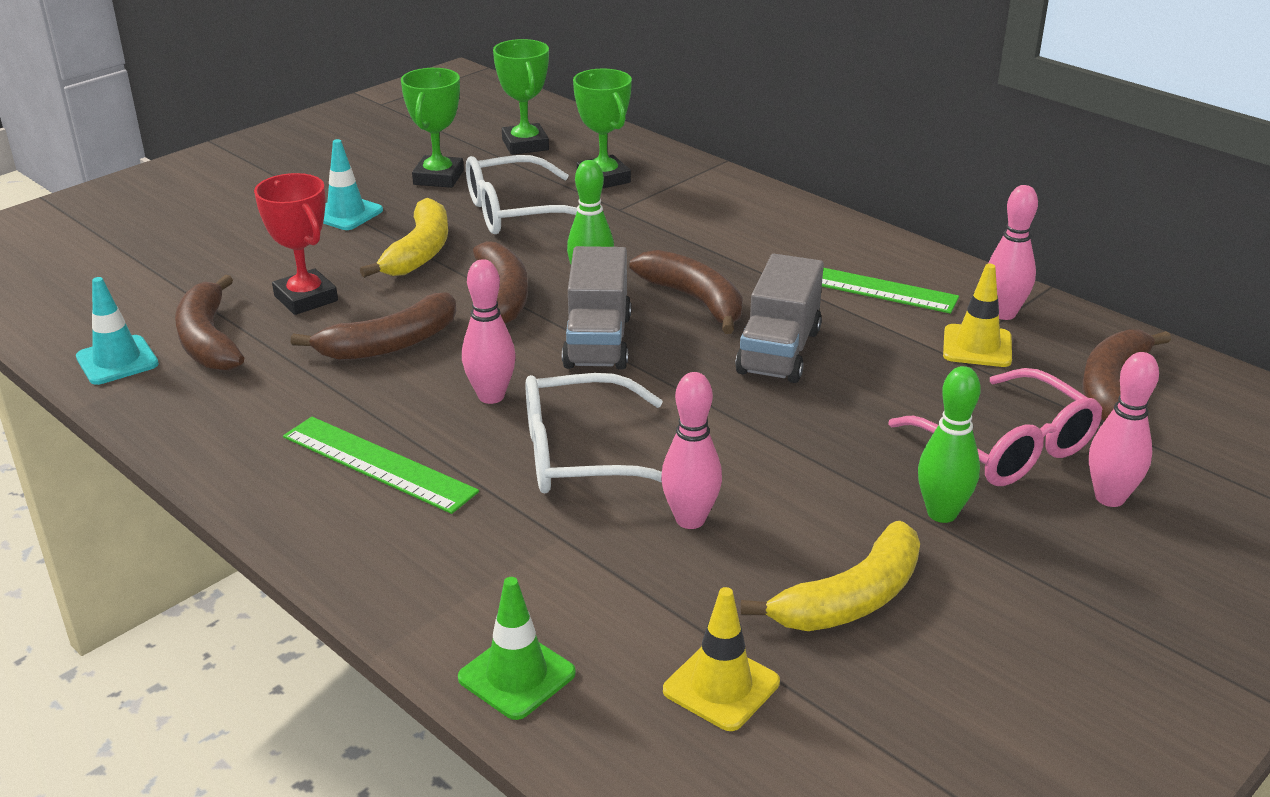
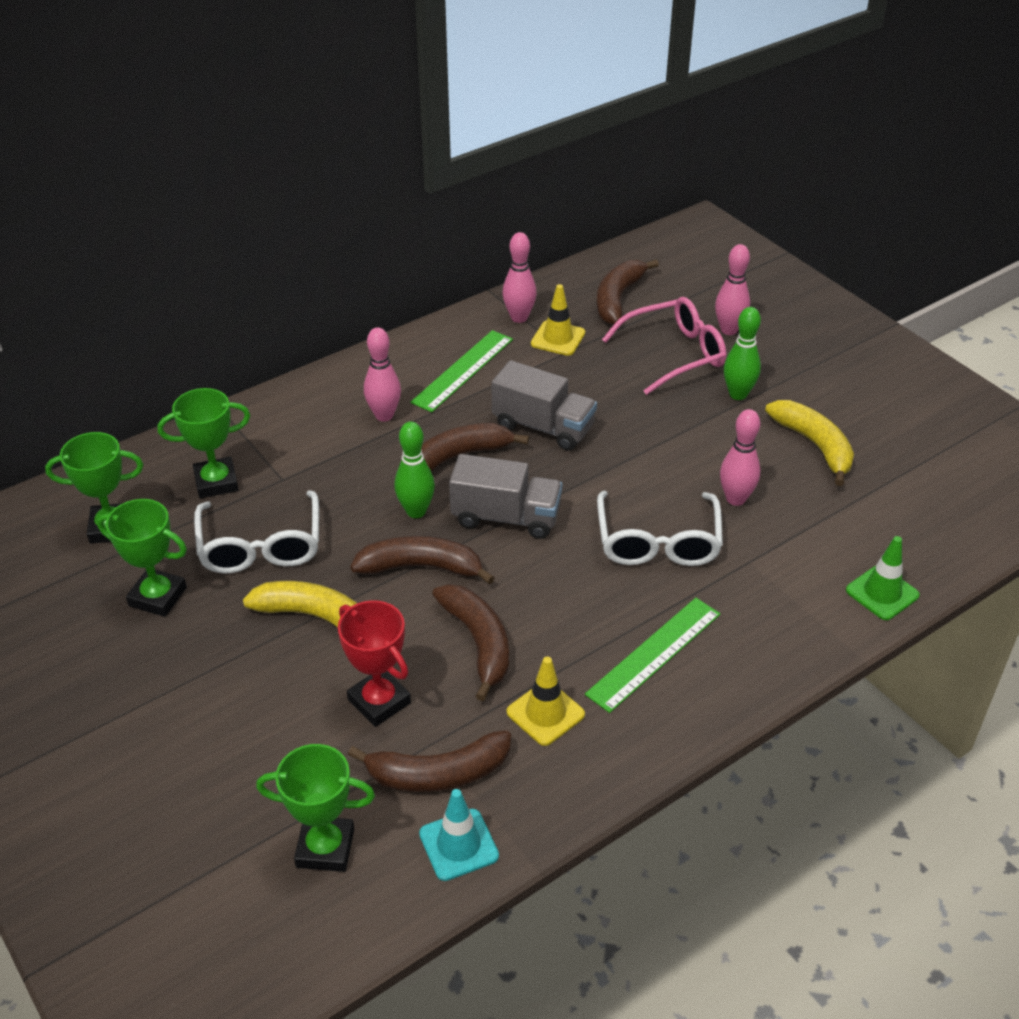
camera: 80 degrees left, 10 degrees up
red trophy [254,173,338,315] -> red trophy turned 75 degrees clockwise [338,600,411,727]
turquoise traffic cone [323,139,383,230] -> none
pink bowling pin [462,259,516,404] -> pink bowling pin moved to [364,327,401,422]
yellow traffic cone [663,587,780,731] -> yellow traffic cone moved to [507,657,585,746]
brown banana [1082,329,1171,421] -> brown banana turned 75 degrees clockwise [597,260,659,325]
none -> green trophy [256,744,375,872]

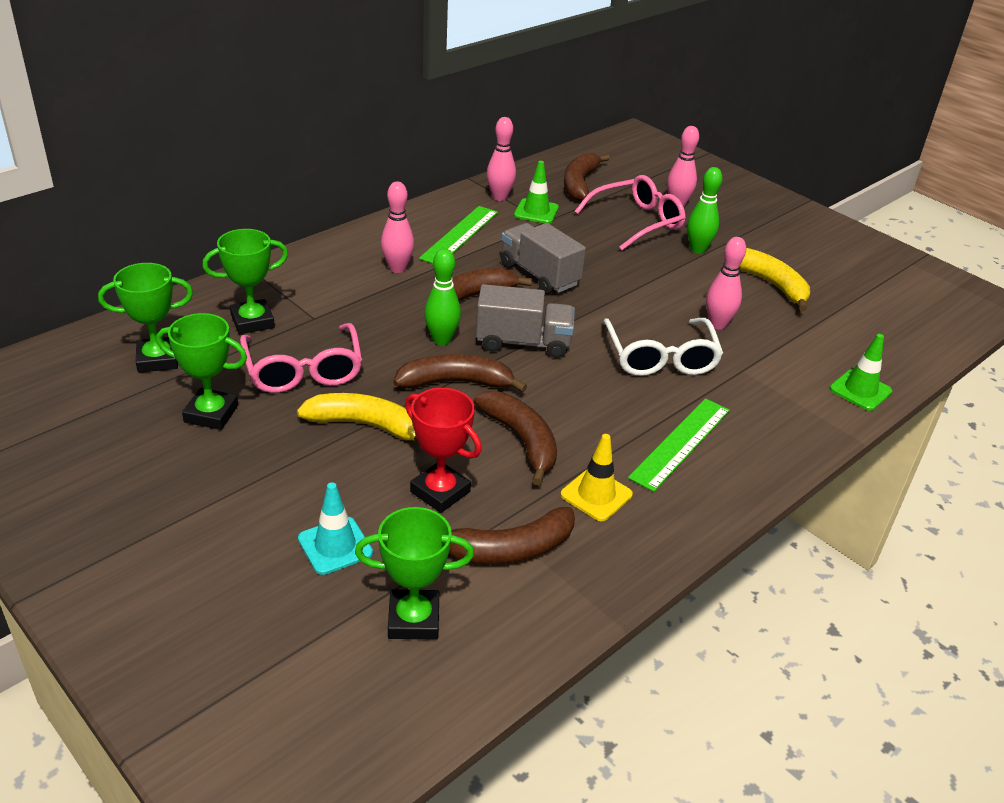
camera: 10 degrees left, 5 degrees down
white glasses [194,490,319,573] -> pink glasses [240,323,362,393]
turquoise traffic cone [419,789,499,881] -> turquoise traffic cone moved to [298,482,373,575]
grey truck [492,360,597,451] -> grey truck turned 150 degrees counterclockwise [501,223,586,294]
yellow traffic cone [531,284,585,356] -> green traffic cone [514,161,559,224]

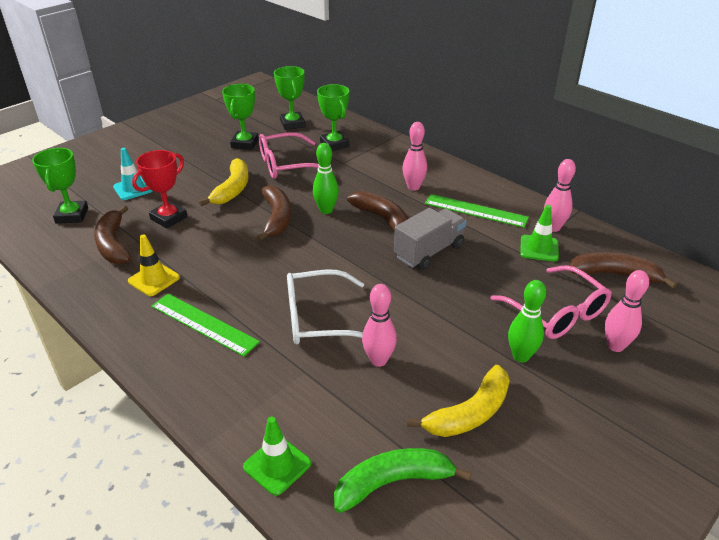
camera: 90 degrees right, 0 degrees up
brown banana [474,391,557,485] -> none
grey truck [476,284,575,358] -> none
none -> green banana [334,448,472,513]

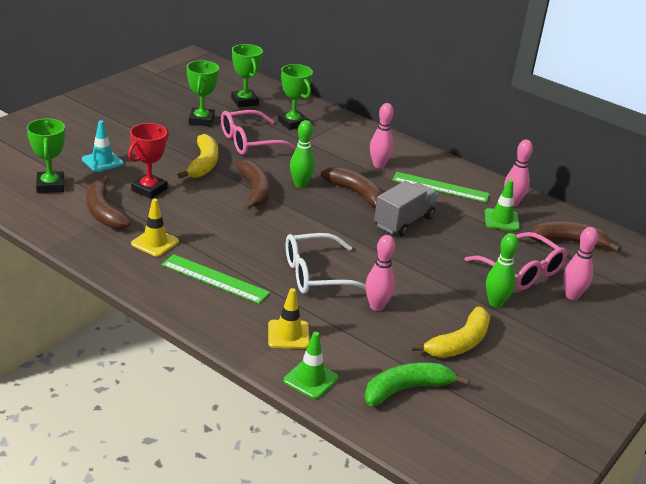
camera: 10 degrees left, 5 degrees down
none -> yellow traffic cone [268,288,310,349]

